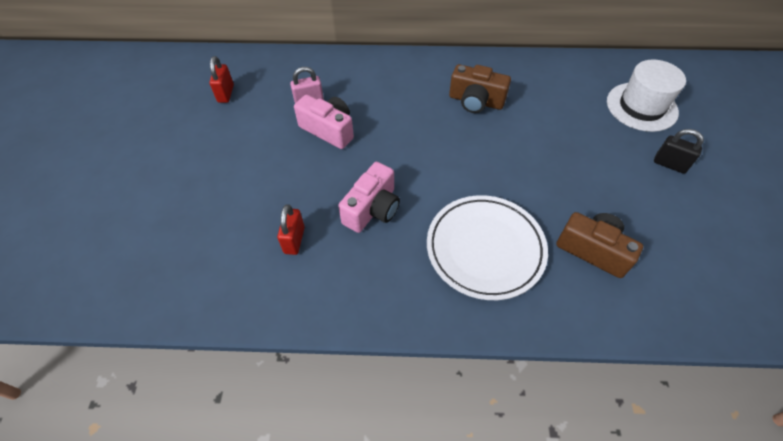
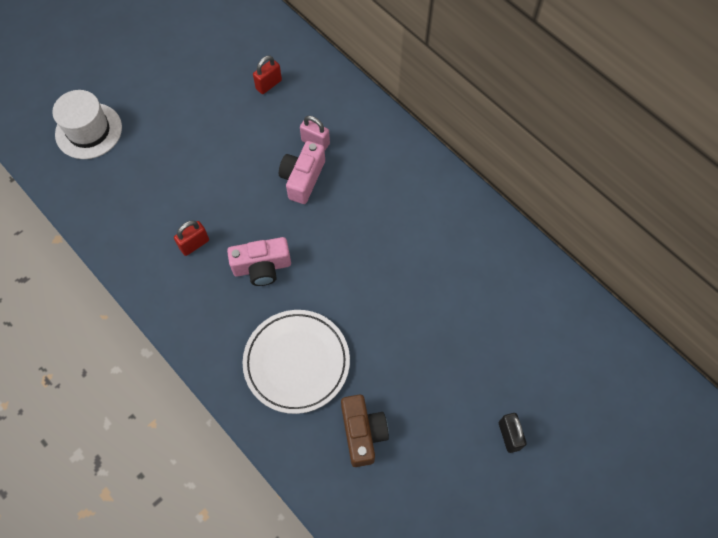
camera: 45 degrees right, 10 degrees up
pink camera [294,95,354,149] -> pink camera turned 150 degrees counterclockwise [279,141,325,204]
brown camera [449,64,511,113] -> none
white hat [607,60,686,132] -> white hat moved to [52,90,122,159]

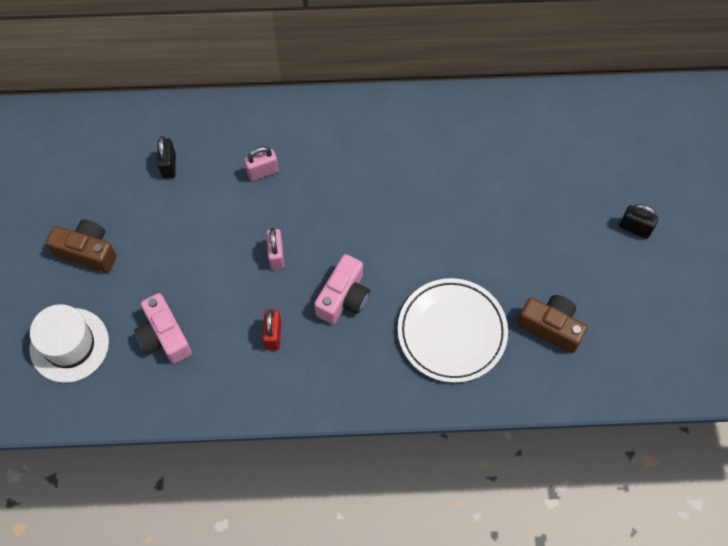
camera: 50 degrees left, 0 degrees up
red padlock [253,55,282,94] -> black padlock [157,136,176,179]
pink camera [279,141,325,204] -> pink camera moved to [134,293,192,364]
none -> brown camera [46,219,116,273]
none -> pink padlock [266,228,285,270]

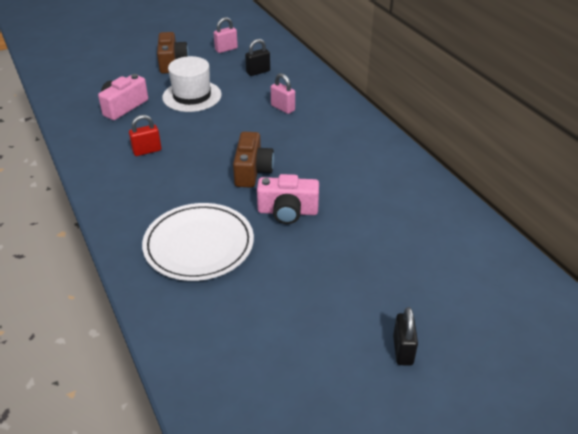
camera: 65 degrees right, 25 degrees down
white hat [29,304,109,383] -> white hat moved to [162,56,222,112]
pink padlock [266,228,285,270] -> pink padlock moved to [214,17,238,53]
pink camera [314,254,370,324] -> pink camera moved to [257,174,319,224]
brown camera [517,295,587,353] -> brown camera moved to [233,132,274,188]

